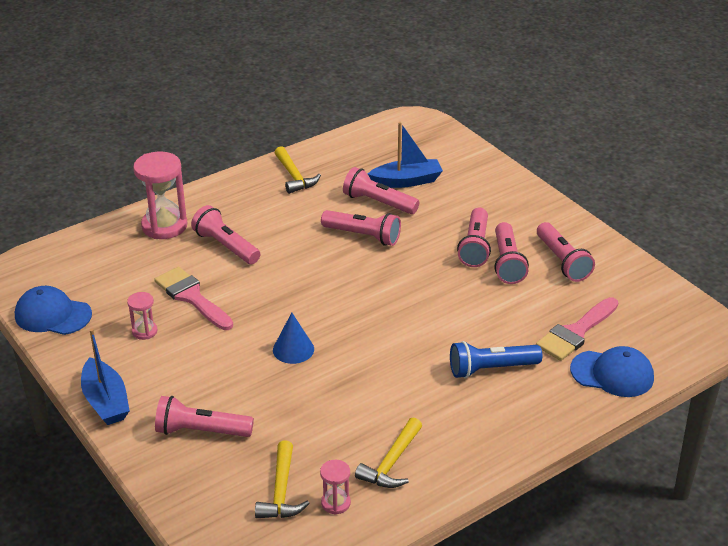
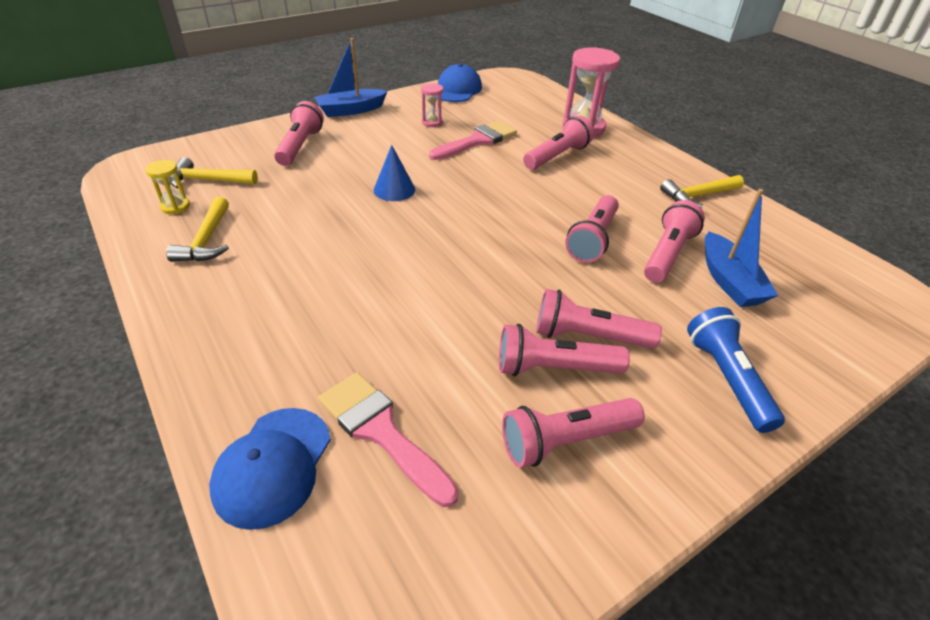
camera: 90 degrees right, 5 degrees up
pink hourglass [320,460,351,515] -> yellow hourglass [145,160,190,214]
yellow hammer [355,417,422,488] -> yellow hammer turned 120 degrees counterclockwise [166,197,229,262]
blue flashlight [450,341,542,379] -> blue flashlight moved to [687,307,785,433]

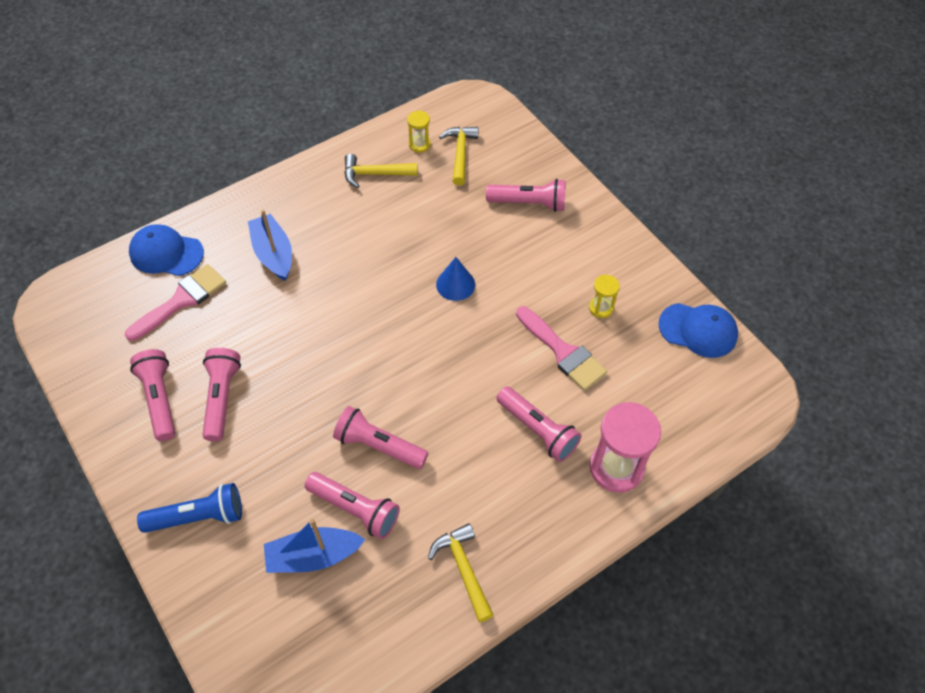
camera: 90 degrees right, 15 degrees up
blue boat [314,38,388,117] -> blue boat moved to [248,210,292,281]
pink hourglass [421,83,443,127] -> yellow hourglass [589,275,620,318]
pink flashlight [536,289,662,349] -> none

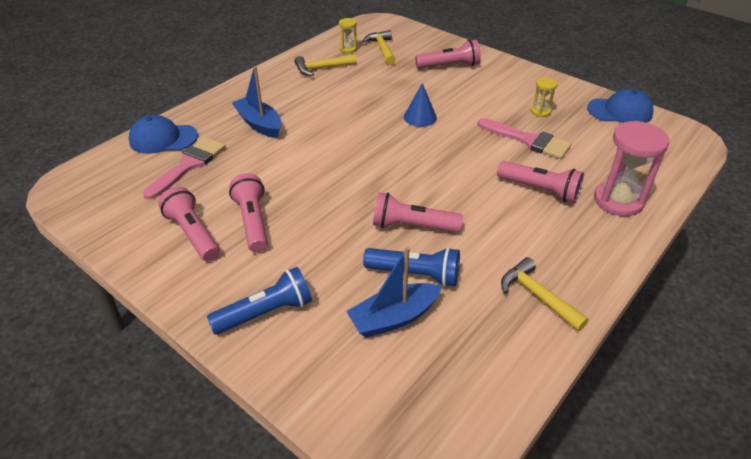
camera: 15 degrees left, 15 degrees down
pink flashlight [305,472,400,539] -> blue flashlight [363,247,460,287]

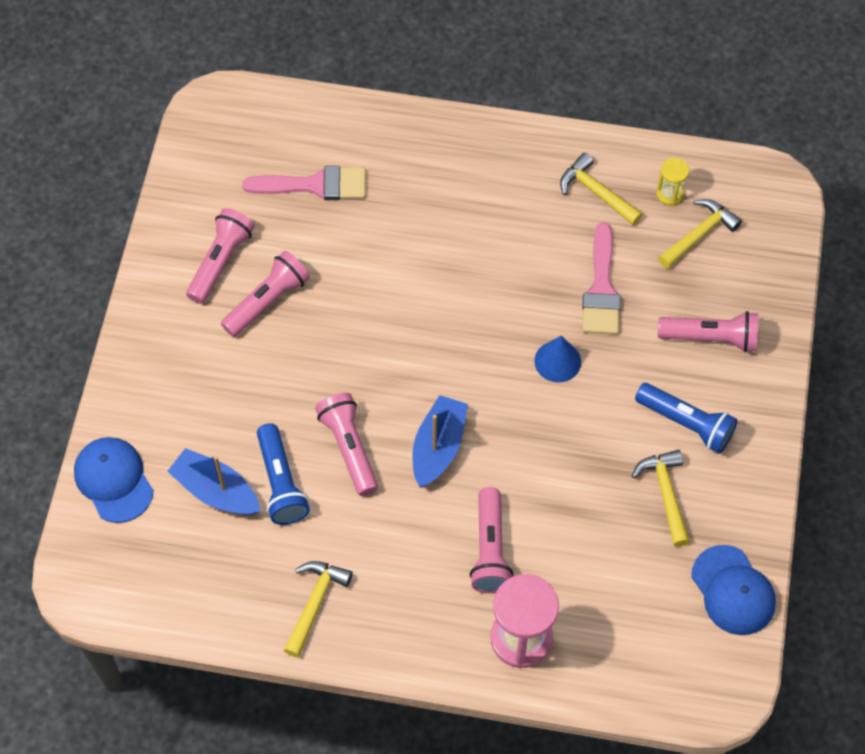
camera: 60 degrees right, 20 degrees up
blue cap [129,115,198,154] -> blue cap moved to [74,437,154,523]
blue flashlight [207,267,312,335] -> blue flashlight moved to [635,383,738,454]
blue boat [232,66,282,138] -> blue boat moved to [413,395,468,487]
pink flashlight [415,40,481,69] -> pink flashlight turned 45 degrees counterclockwise [658,311,758,352]
pink brush [478,118,572,159] -> pink brush moved to [582,222,621,335]
yellow hourglass [531,77,558,117] -> yellow hammer [632,450,690,547]

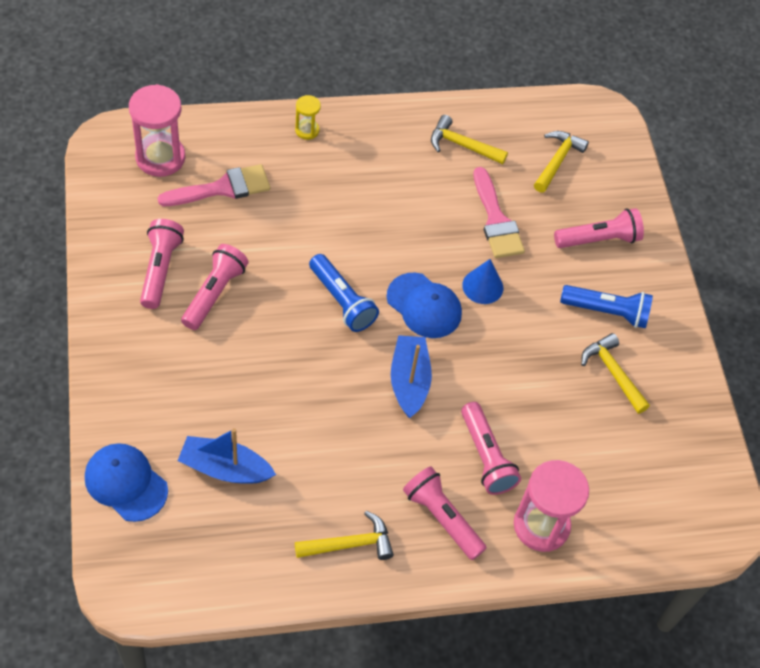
camera: 25 degrees left, 5 degrees down
blue flashlight [257,423,310,525] -> blue flashlight moved to [309,254,379,332]
yellow hammer [284,561,353,657] -> yellow hammer turned 75 degrees clockwise [295,511,394,560]
pink flashlight [315,393,378,496] -> pink flashlight moved to [403,466,487,560]
yellow hourglass [656,158,689,206] -> yellow hourglass moved to [295,95,321,140]
blue cap [691,545,776,635] -> blue cap moved to [387,273,462,338]
none -> pink hourglass [129,84,185,177]

